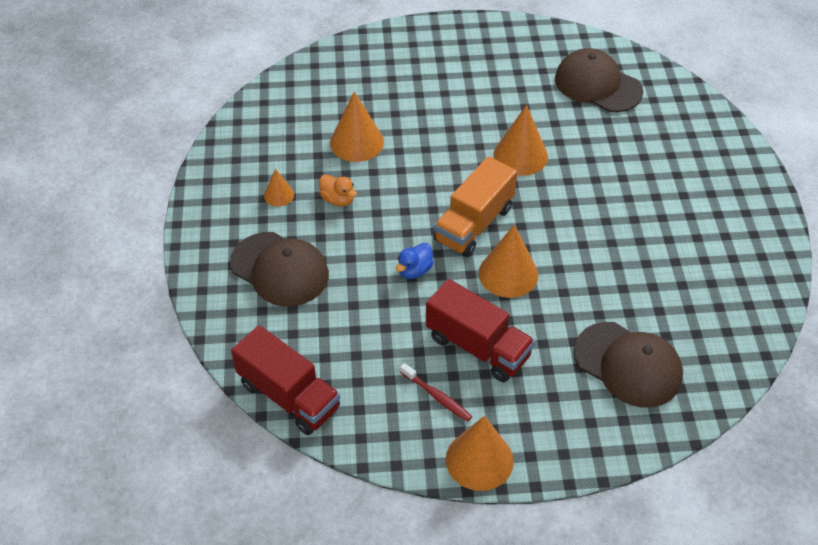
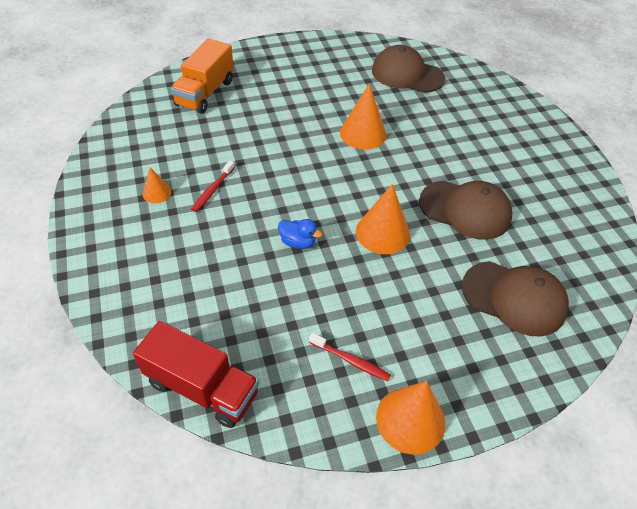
camera: 15 degrees left, 0 degrees up
brown cap [230,232,329,307] -> brown cap moved to [419,181,513,240]
orange duck [319,174,357,207] -> red toothbrush [191,160,235,212]
orange cone [330,91,384,162] -> none
blue duck [396,243,434,279] -> blue duck turned 90 degrees counterclockwise [278,219,322,249]
red truck [426,279,535,382] -> none
orange truck [434,156,517,257] -> orange truck moved to [171,39,234,114]

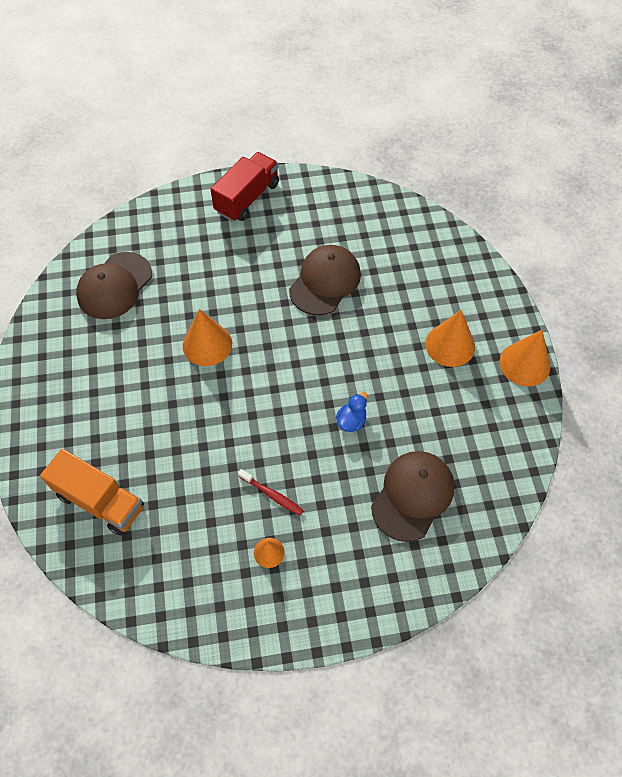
camera: 80 degrees left, 10 degrees up
red truck [133,321,259,428] -> red truck moved to [210,152,279,222]
red toothbrush [309,333,391,381] -> none
orange cone [356,184,410,254] -> orange cone moved to [425,310,475,367]
brown cap [462,261,569,337] -> brown cap moved to [371,451,455,542]

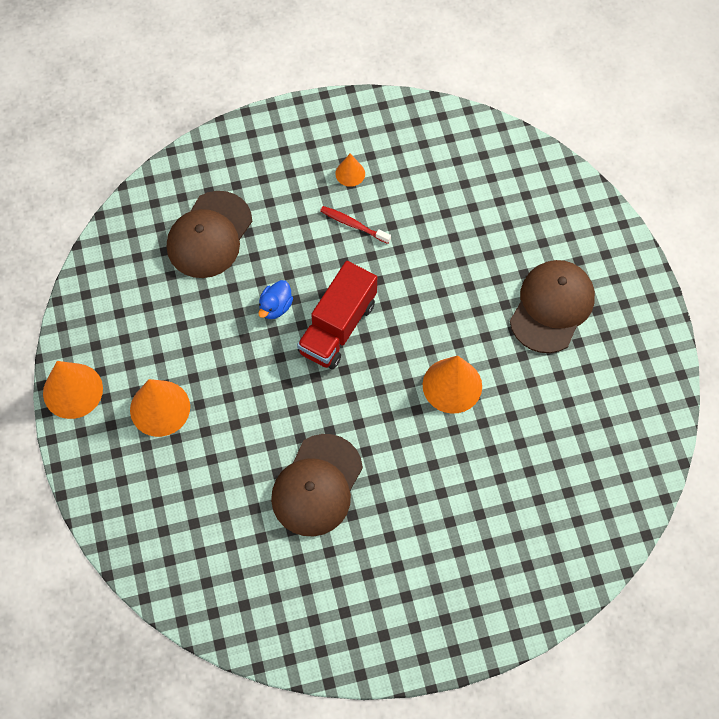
camera: 175 degrees right, 5 degrees up
orange truck [40,449,144,536] -> none
brown cap [76,252,152,319] -> brown cap moved to [510,260,595,353]
red truck [210,152,279,222] -> red truck moved to [297,261,377,369]

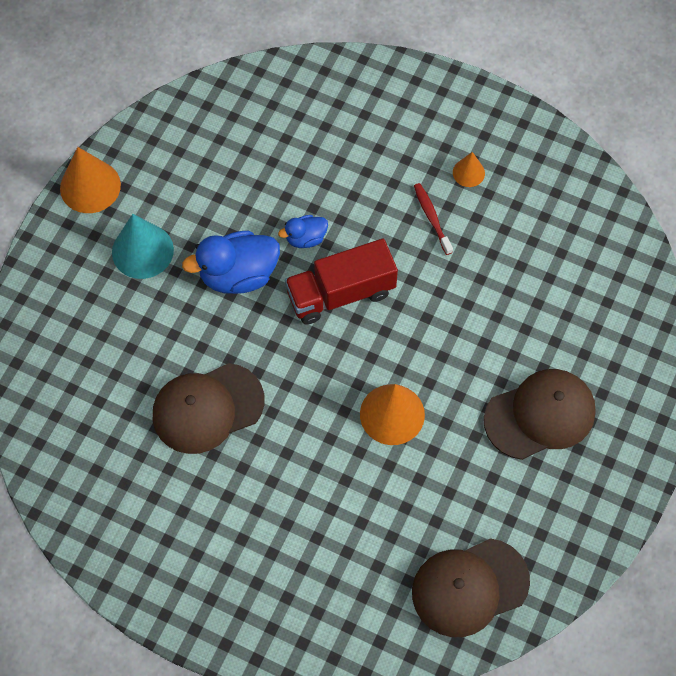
camera: 40 degrees right, 0 degrees up
orange cone [130,379,190,437] -> turquoise cone [112,214,174,279]
brown cap [167,191,252,278] -> brown cap moved to [412,538,530,637]
none -> blue duck [182,231,280,294]

